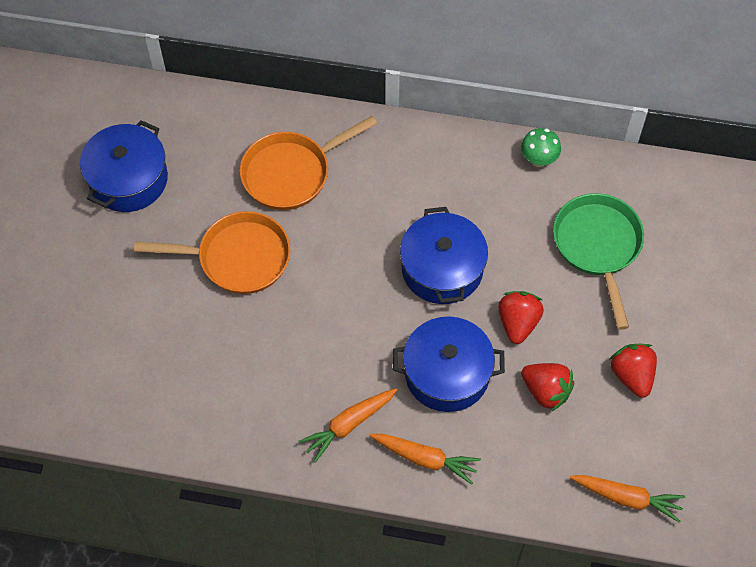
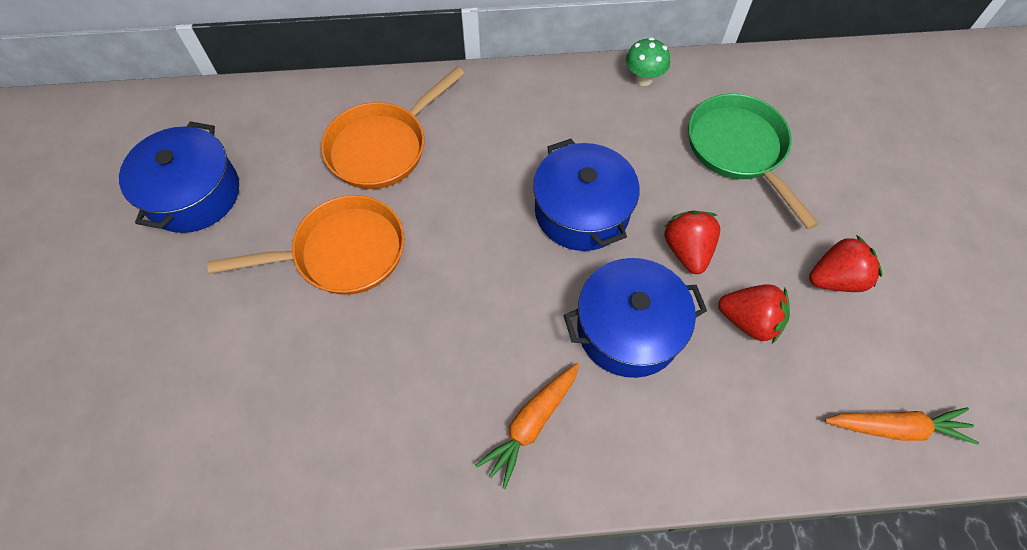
camera: 15 degrees left, 0 degrees up
orange carrot [370,434,481,485] -> none
red strawberry [609,344,657,398] -> red strawberry turned 105 degrees clockwise [809,235,882,292]

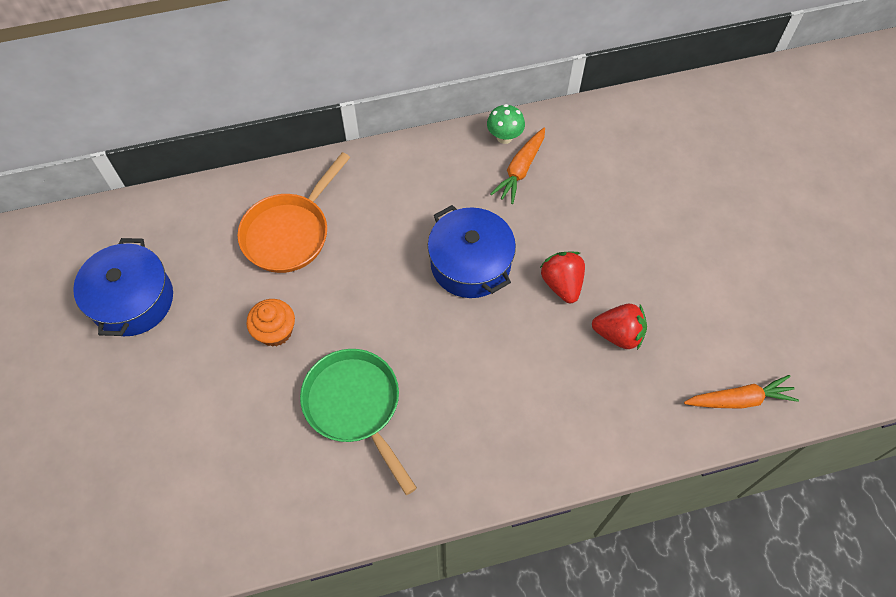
camera: 10 degrees left, 0 degrees up
orange pan [207,195,404,295] -> orange cupcake [246,299,295,347]
orange carrot [475,363,579,489] -> orange carrot moved to [490,128,545,204]
blue pot [564,258,707,378] -> none
green pan [688,94,819,230] -> green pan moved to [300,349,417,495]
red strawberry [809,235,882,292] -> none

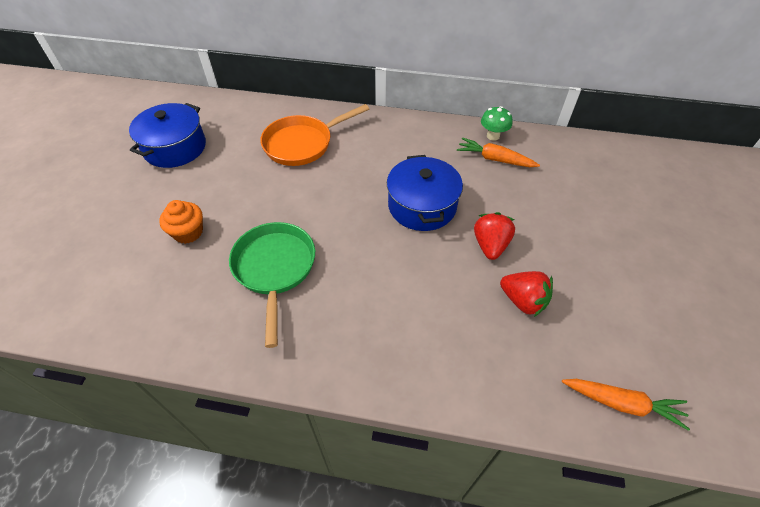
camera: 25 degrees right, 10 degrees down
orange cupcake [246,299,295,347] -> orange cupcake moved to [159,200,203,244]
orange carrot [490,128,545,204] -> orange carrot turned 60 degrees clockwise [457,138,540,167]

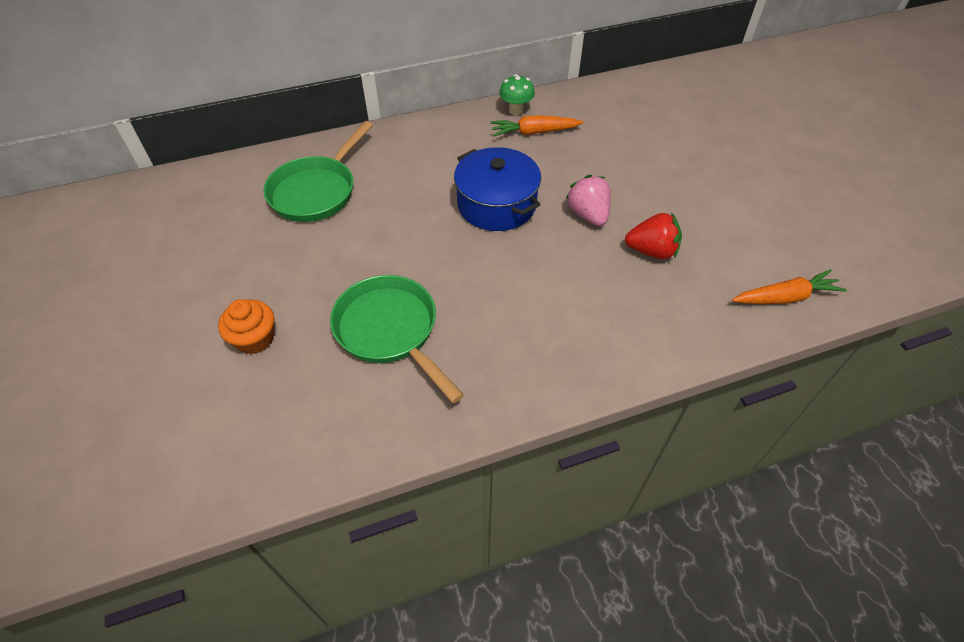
camera: 30 degrees left, 0 degrees up
blue pot [129,103,206,168] -> none
orange pan [260,104,369,166] -> green pan [263,121,373,222]
red strawberry [474,212,515,260] -> pink strawberry [566,175,611,226]

